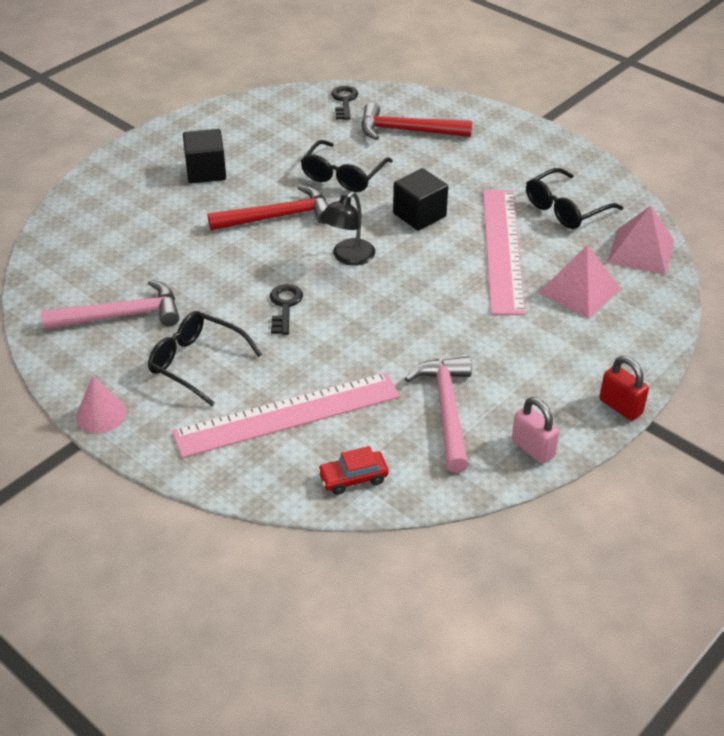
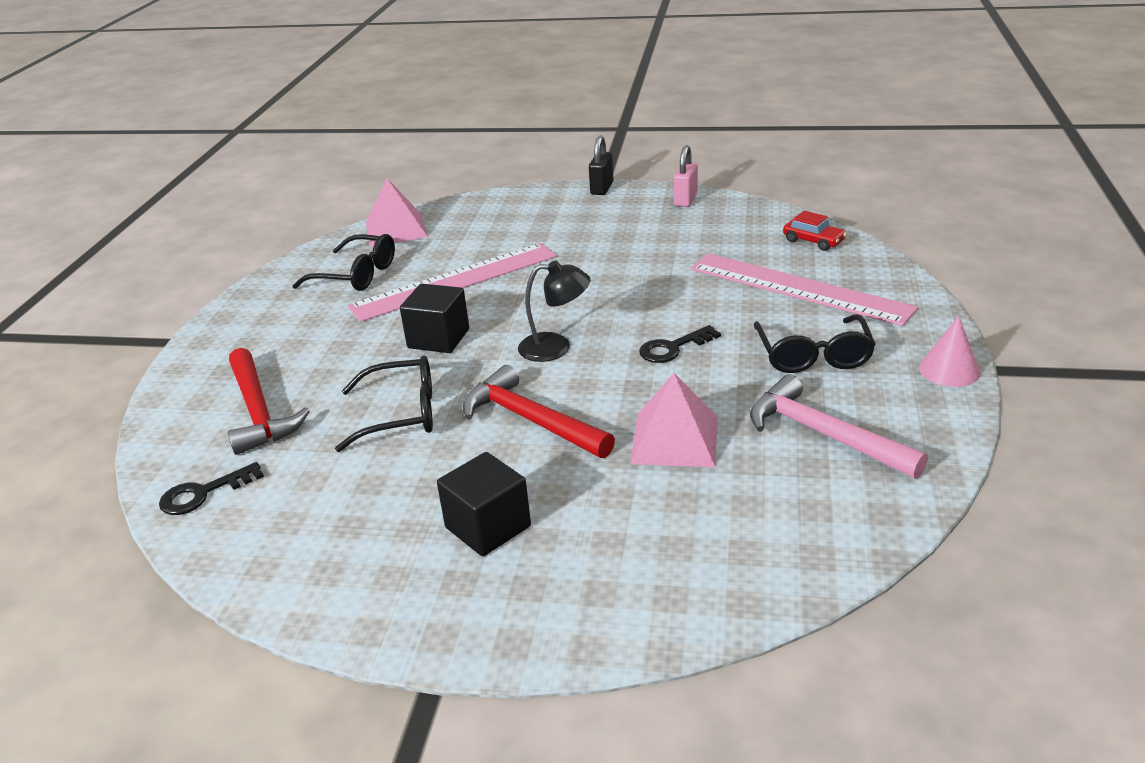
camera: 120 degrees left, 10 degrees down
pink hammer [405,356,472,473] -> none
pink pyramid [538,245,621,319] -> pink pyramid moved to [630,373,717,467]
red padlock [599,356,649,421] -> black padlock [589,136,614,195]

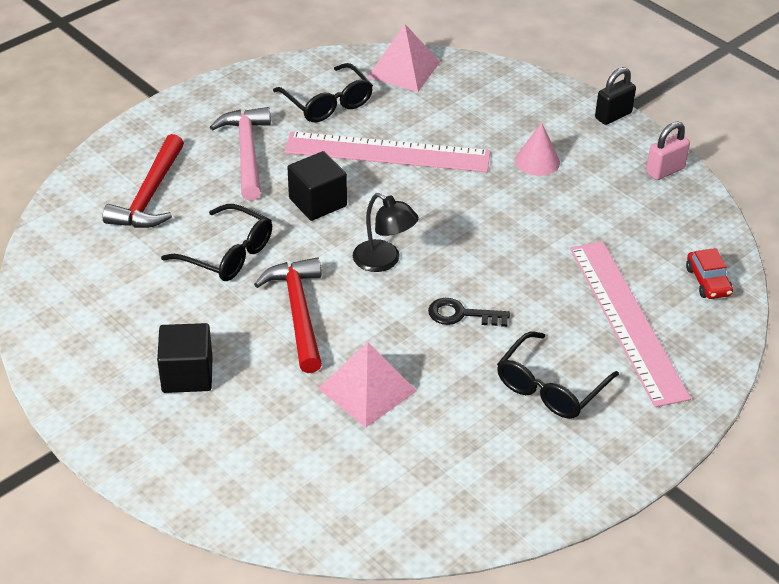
camera: 35 degrees right, 10 degrees up
black key [159,462,264,515] -> none
pink hammer [750,375,928,479] -> pink hammer moved to [210,107,271,201]
pink cone [919,316,980,387] -> pink cone moved to [515,122,560,176]

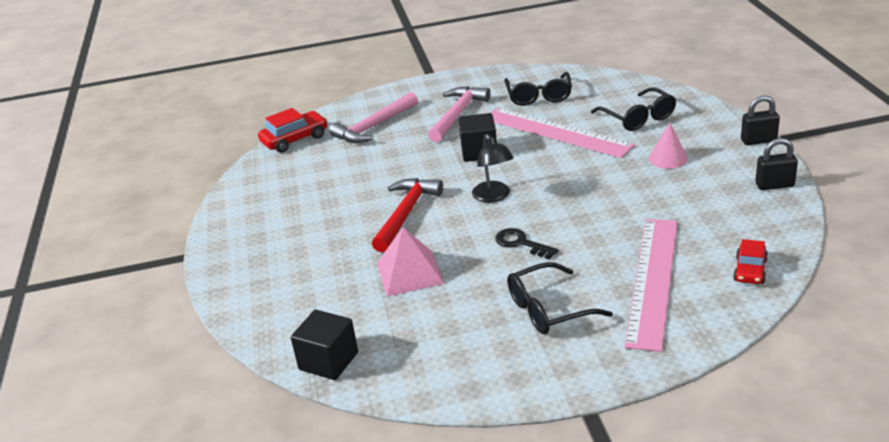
camera: 35 degrees right, 10 degrees down
red hammer [103,134,184,228] -> pink hammer [329,92,418,143]
black cube [157,323,213,393] -> black cube moved to [291,310,358,380]
black glasses [161,204,272,281] -> black glasses moved to [591,87,676,131]
pink pyramid [367,24,440,92] -> none
pink padlock [646,122,690,180] -> black padlock [755,138,798,190]
none -> red car [258,108,328,153]

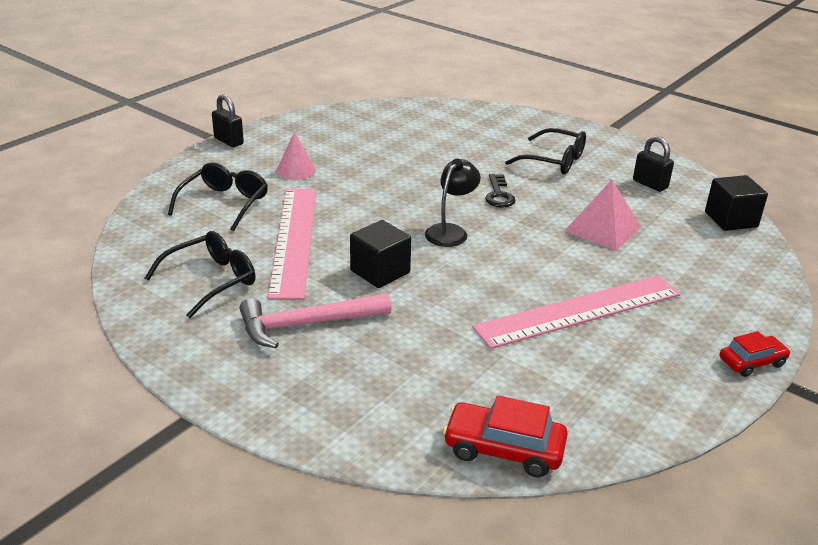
camera: 135 degrees left, 0 degrees up
pink hammer [329,92,418,143] -> none
red hammer [372,178,443,252] -> none
pink ruler [625,219,678,352] -> pink ruler moved to [472,275,681,349]
red car [733,239,768,284] -> red car moved to [720,331,791,377]
black padlock [755,138,798,190] -> black padlock moved to [633,136,674,192]

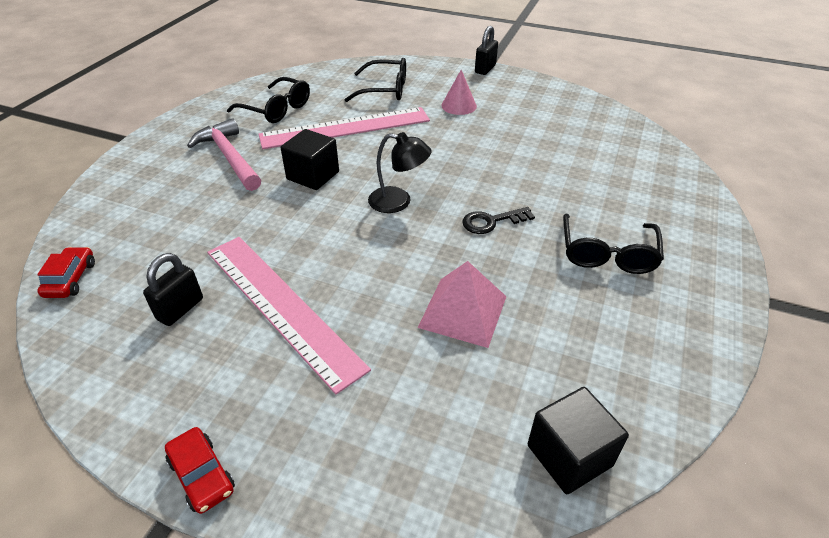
camera: 75 degrees right, 10 degrees up
red car [443,395,568,477] -> red car [37,247,95,298], size x0.65
black padlock [633,136,674,192] -> black padlock moved to [143,253,203,326]

